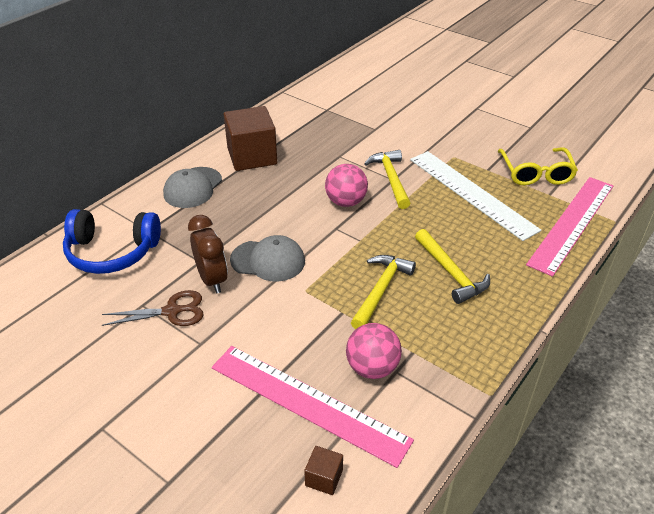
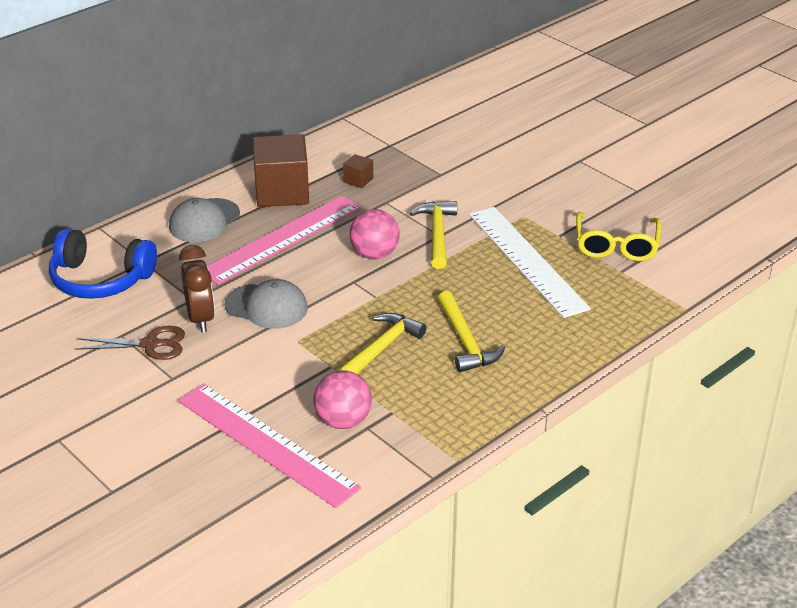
camera: 10 degrees right, 5 degrees down
brown cube [304,446,343,495] -> brown cube moved to [343,154,373,188]
pink ruler [526,177,613,277] -> pink ruler moved to [208,196,361,285]

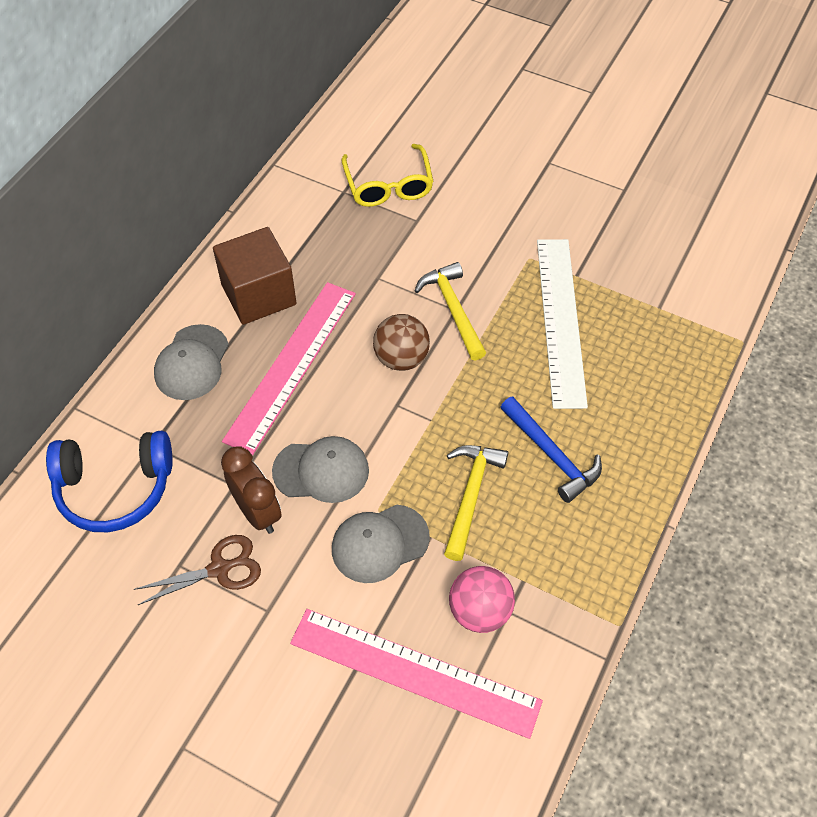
camera: 20 degrees left, 20 degrees up
brown cube [343,154,373,188] -> none
pink ball [350,209,400,259] -> brown ball [373,314,430,371]
yellow hammer [438,291,505,372] -> blue hammer [500,397,602,503]
white ruler [469,207,591,318] -> white ruler turned 45 degrees clockwise [537,239,588,409]
yellow glasses [576,212,661,261] -> yellow glasses moved to [342,144,434,207]
none -> grey cap [332,505,430,583]

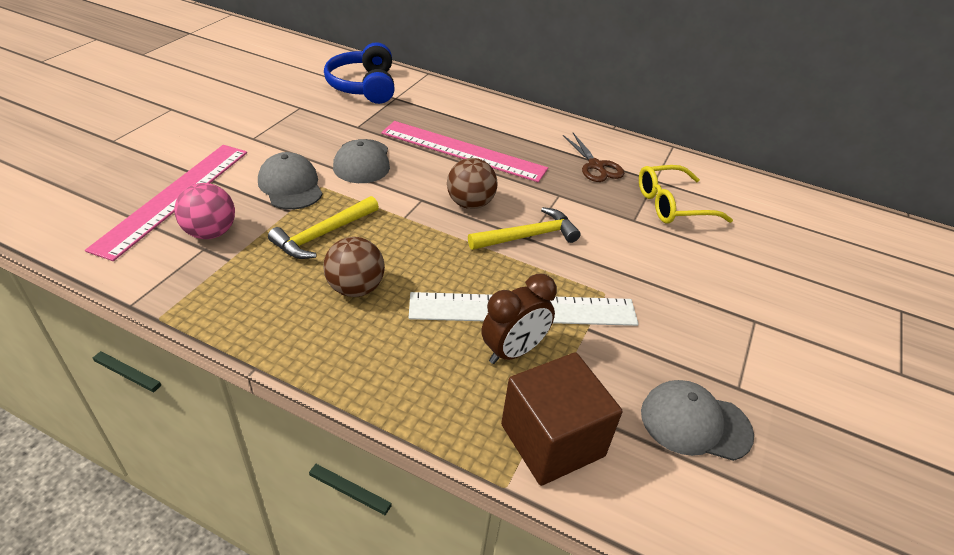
camera: 85 degrees right, 15 degrees down
brown scissors [133,535,261,605] -> brown scissors moved to [563,133,624,182]
grey cap [154,324,229,400] -> grey cap moved to [641,380,754,461]
brown cube [213,227,297,325] -> brown cube moved to [501,352,623,486]
brown clock [221,446,282,534] -> brown clock moved to [482,274,557,364]
yellow hammer [444,445,508,561] -> yellow hammer turned 120 degrees clockwise [268,196,379,259]
blue hammer [500,397,602,503] -> brown ball [323,237,385,297]

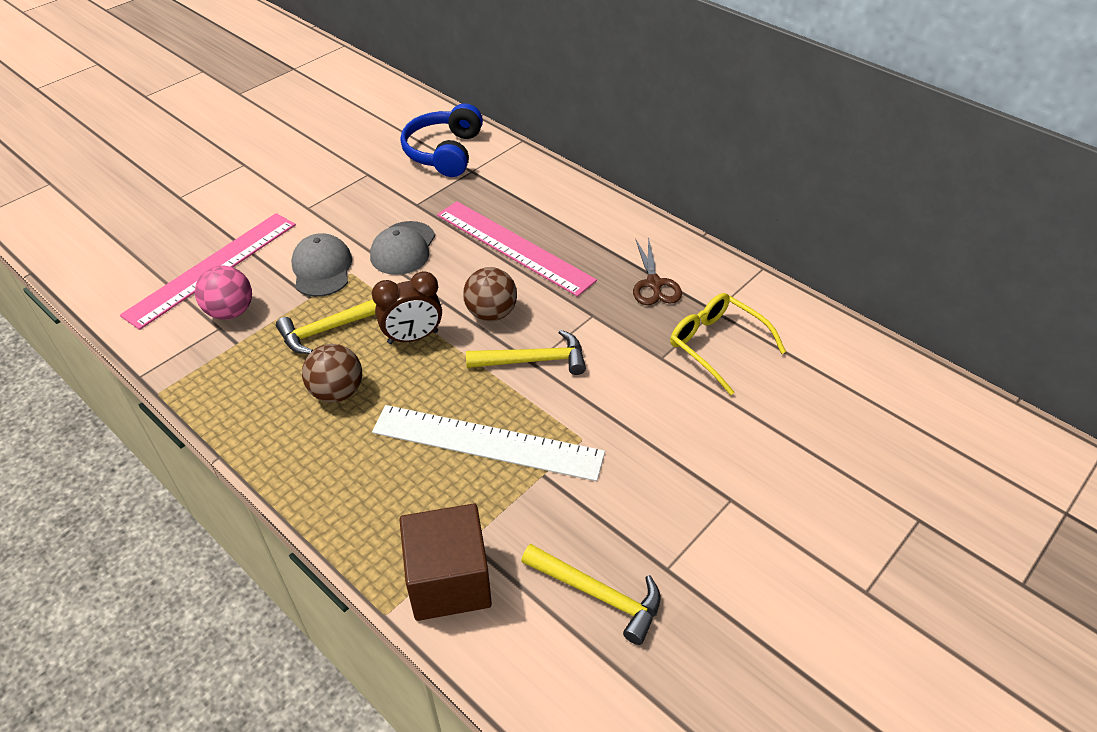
camera: 20 degrees right, 5 degrees up
brown clock [482,274,557,364] -> brown clock moved to [372,271,442,344]
yellow glasses [639,165,733,224] -> yellow glasses turned 45 degrees clockwise [670,293,786,395]
grey cap [641,380,754,461] -> yellow hammer [521,544,660,645]

